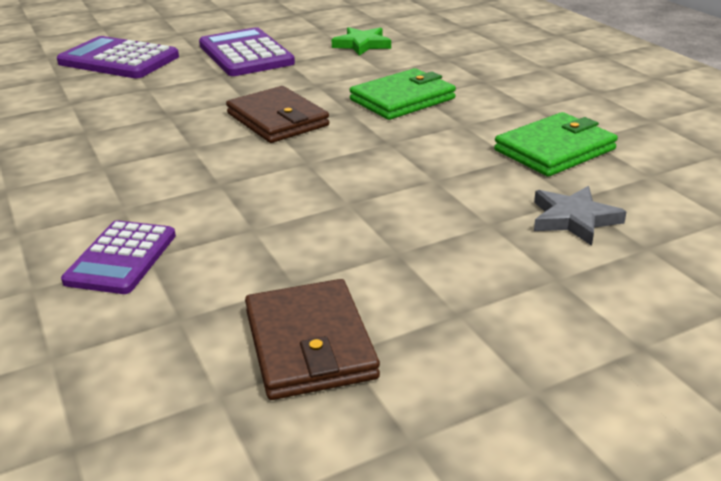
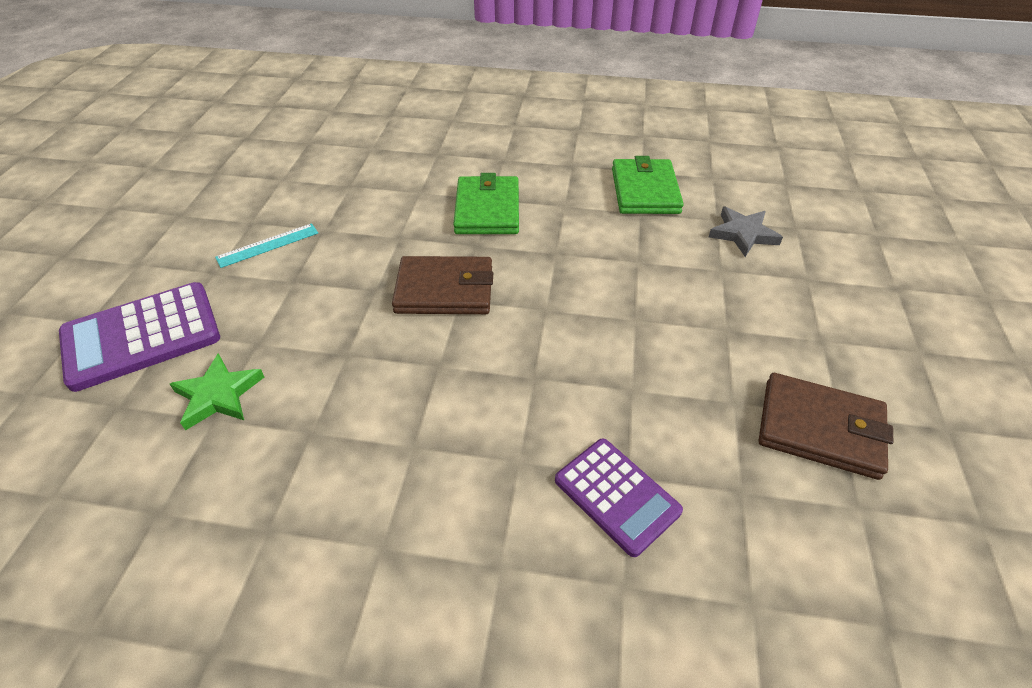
camera: 55 degrees left, 15 degrees up
purple calculator [199,27,295,76] -> turquoise ruler [215,223,318,268]
green star [332,27,391,56] -> green star moved to [170,353,264,431]

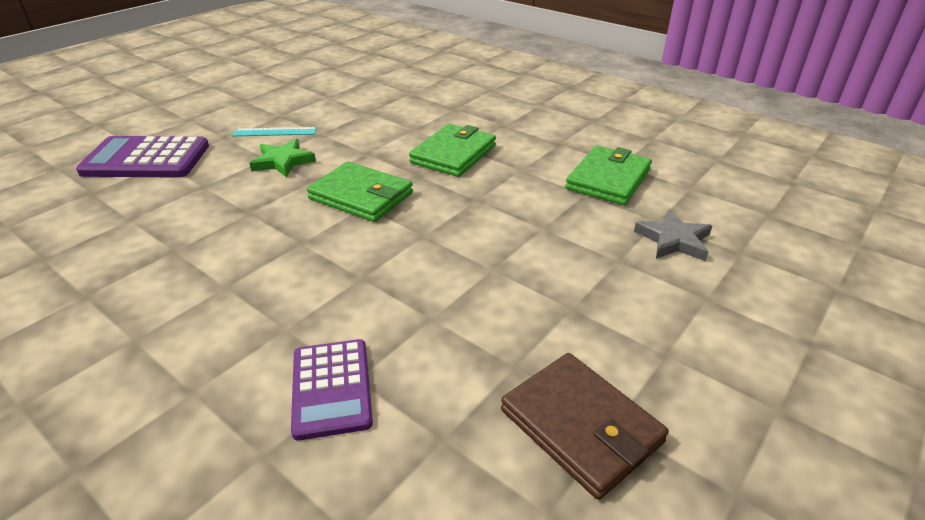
camera: 30 degrees right, 10 degrees down
green star [170,353,264,431] -> green star moved to [249,139,316,177]
brown wallet [392,256,493,314] -> green wallet [307,162,413,222]

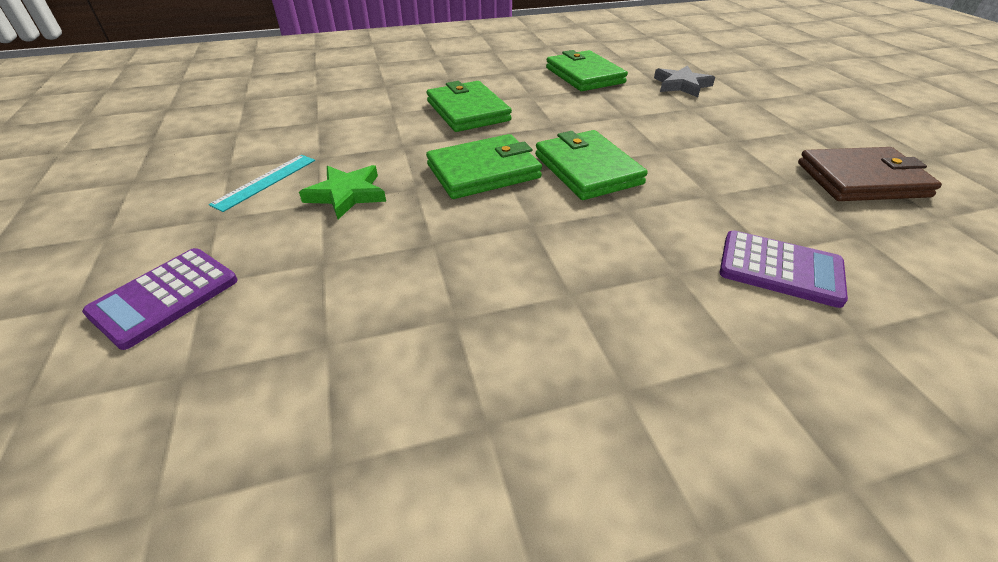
camera: 55 degrees left, 5 degrees up
purple calculator [76,136,209,178] -> purple calculator [82,248,237,350], size x0.66
none -> green wallet [535,130,648,200]

